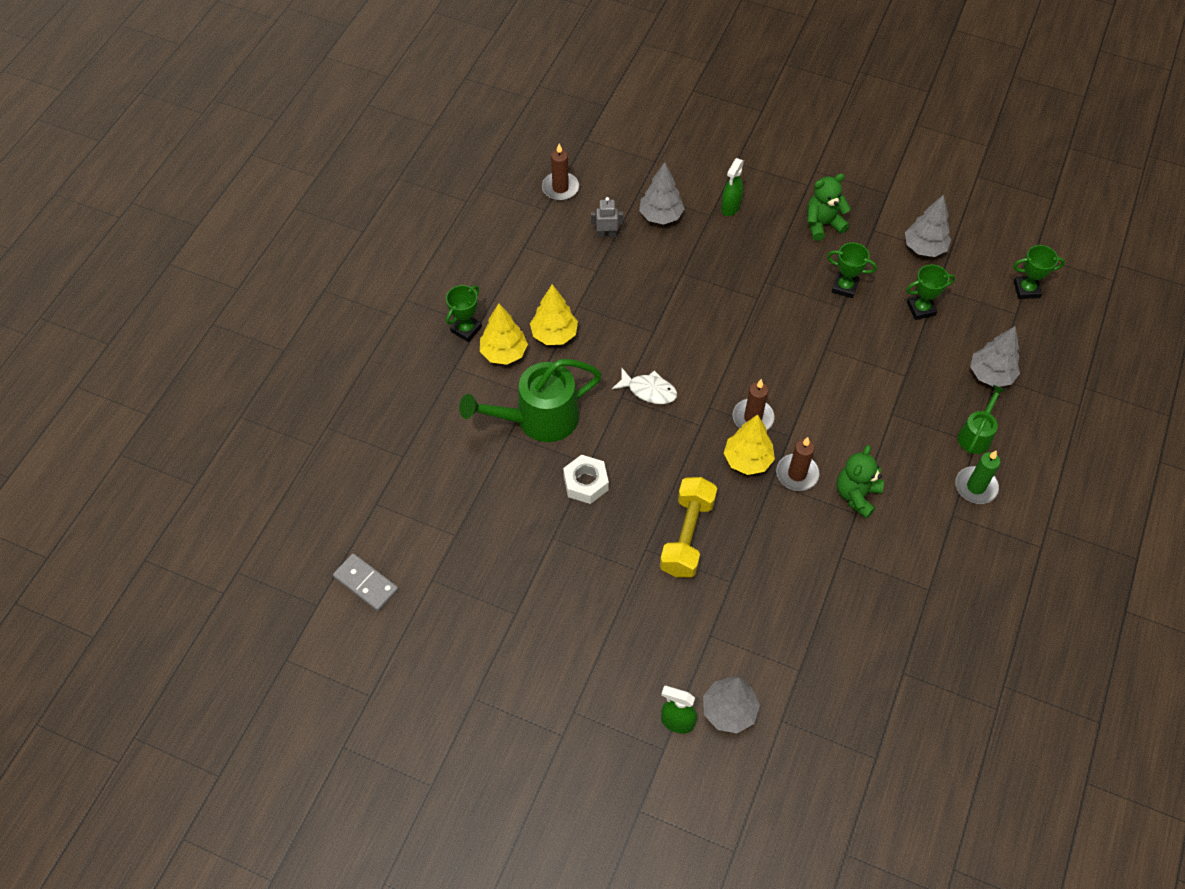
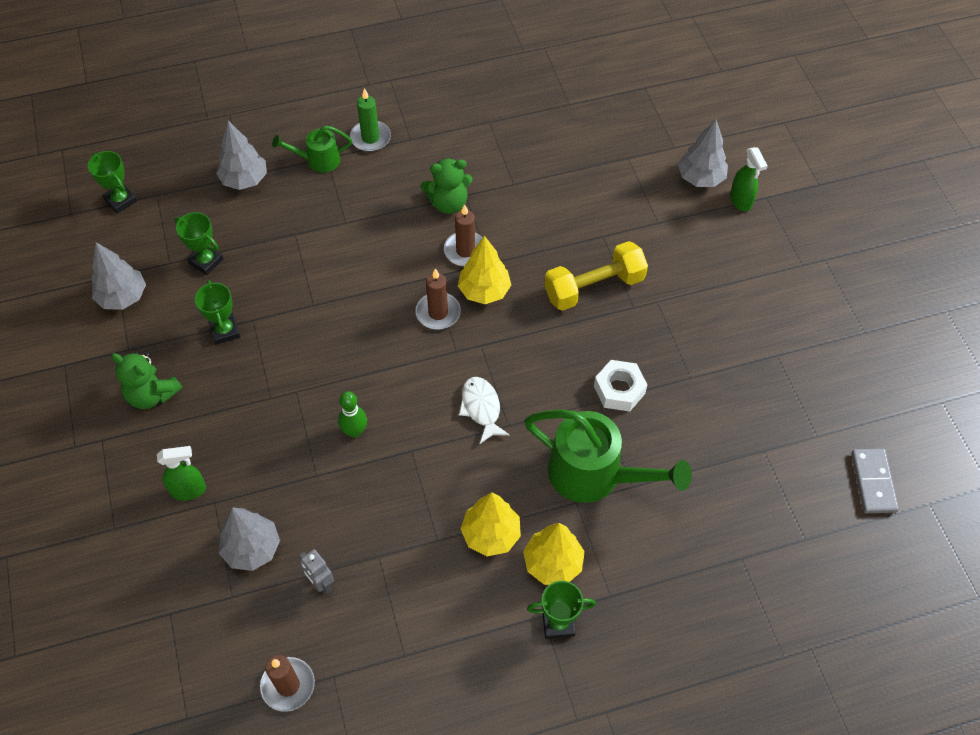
camera: 130 degrees left, 0 degrees up
none -> green bowling pin [338,391,367,438]

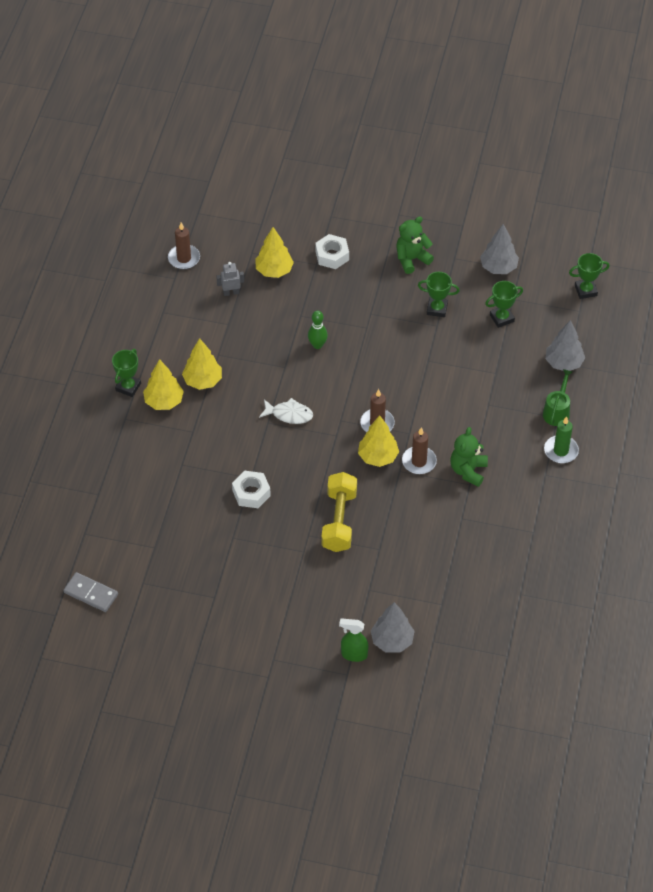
camera: 120 degrees right, 5 degrees down
green spray bottle [157,446,206,501] -> white nut [315,234,349,269]
grey tree [219,507,280,571] -> yellow tree [255,227,294,278]
green watering can [525,410,692,503] -> none

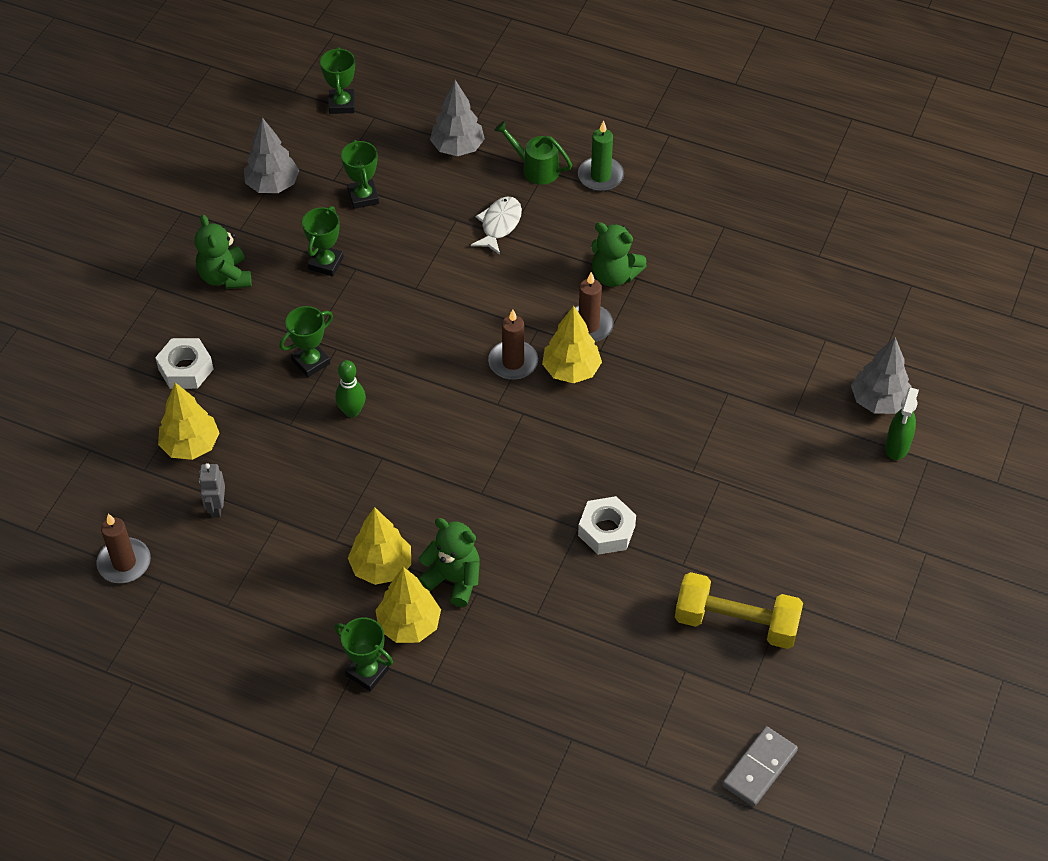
camera: 80 degrees left, 0 degrees up
white fish [259,398,313,424] -> white fish moved to [471,197,522,255]
yellow dumbbell [322,472,357,552] -> yellow dumbbell moved to [675,572,803,649]
none -> green trophy [280,306,333,378]
none -> green teddy bear [418,518,480,607]

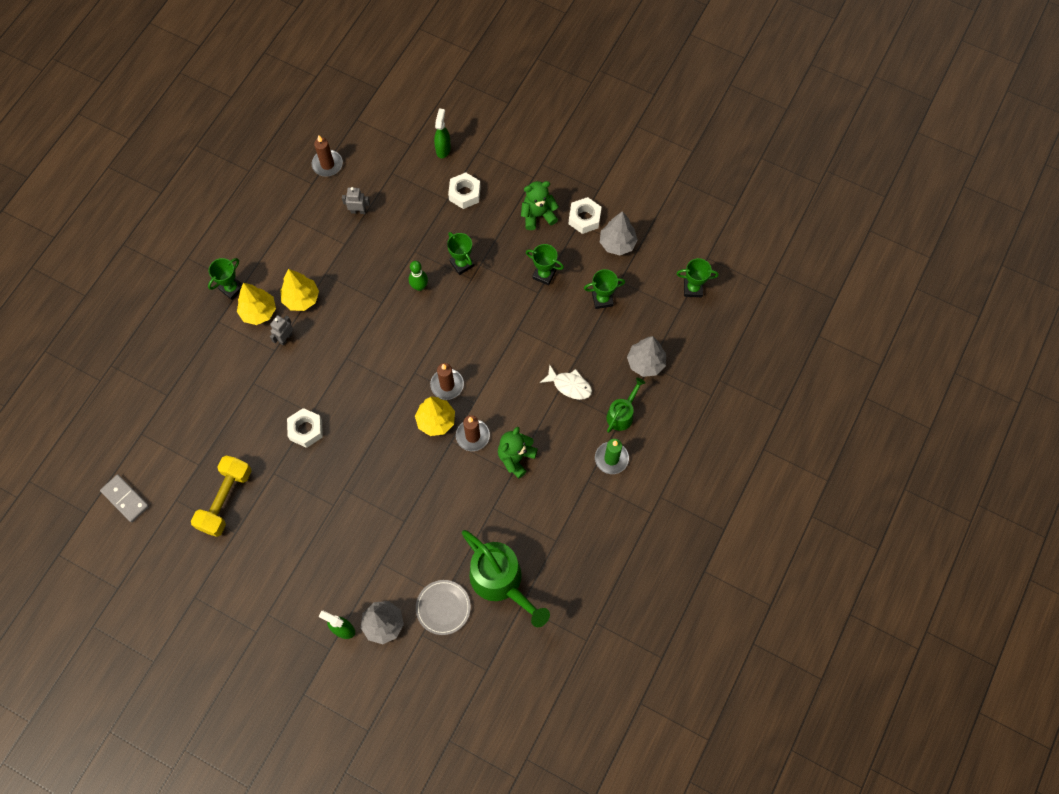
camera: 95 degrees right, 15 degrees up
yellow tree [158,383,220,460] -> none
green teddy bear [418,518,480,607] -> grey robot [270,315,293,346]
none -> grey plate [416,580,471,635]
none -> green spray bottle [434,108,451,158]
none -> green watering can [462,530,550,627]
none -> white nut [569,197,601,234]

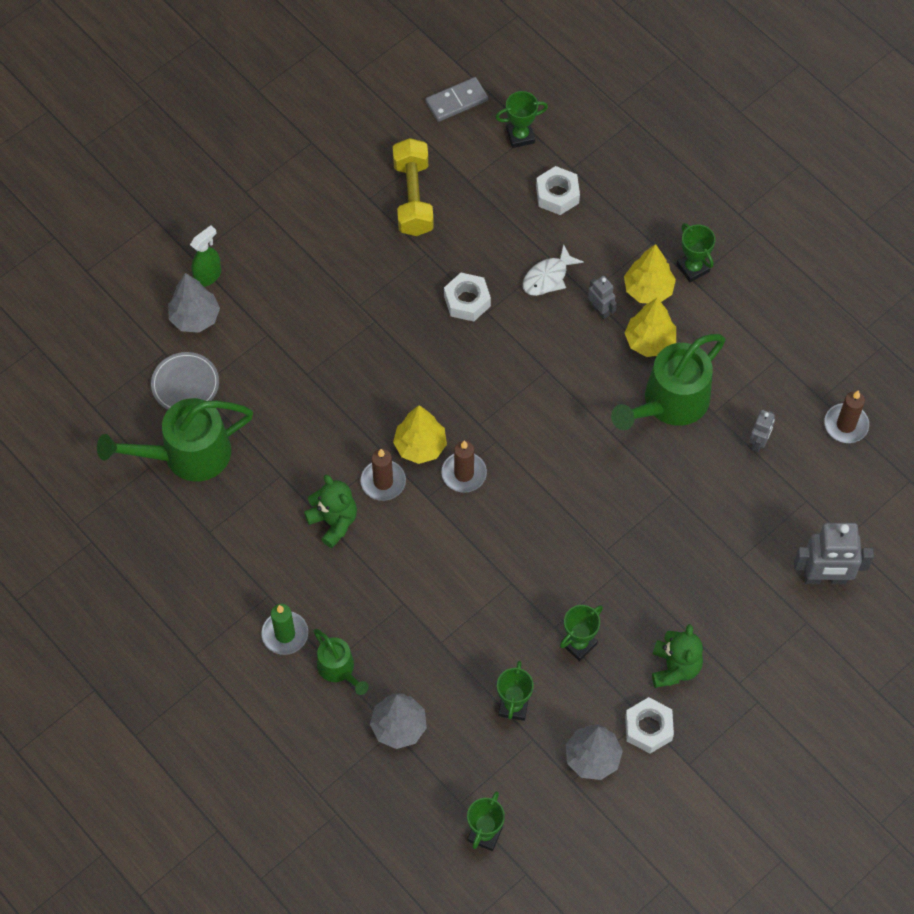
camera: 110 degrees right, 5 degrees down
yellow dumbbell [191,456,252,537] -> yellow dumbbell turned 45 degrees clockwise [393,138,434,236]
green bowling pin [409,261,428,291] -> none
green spray bottle [434,108,451,158] -> grey robot [794,523,874,585]
green trophy [447,232,474,275] -> green trophy moved to [495,91,548,148]
white nut [448,172,481,209] -> white nut moved to [536,166,580,215]
white fish [540,365,592,400] -> white fish moved to [523,244,584,296]
none -> green watering can [611,334,725,430]

